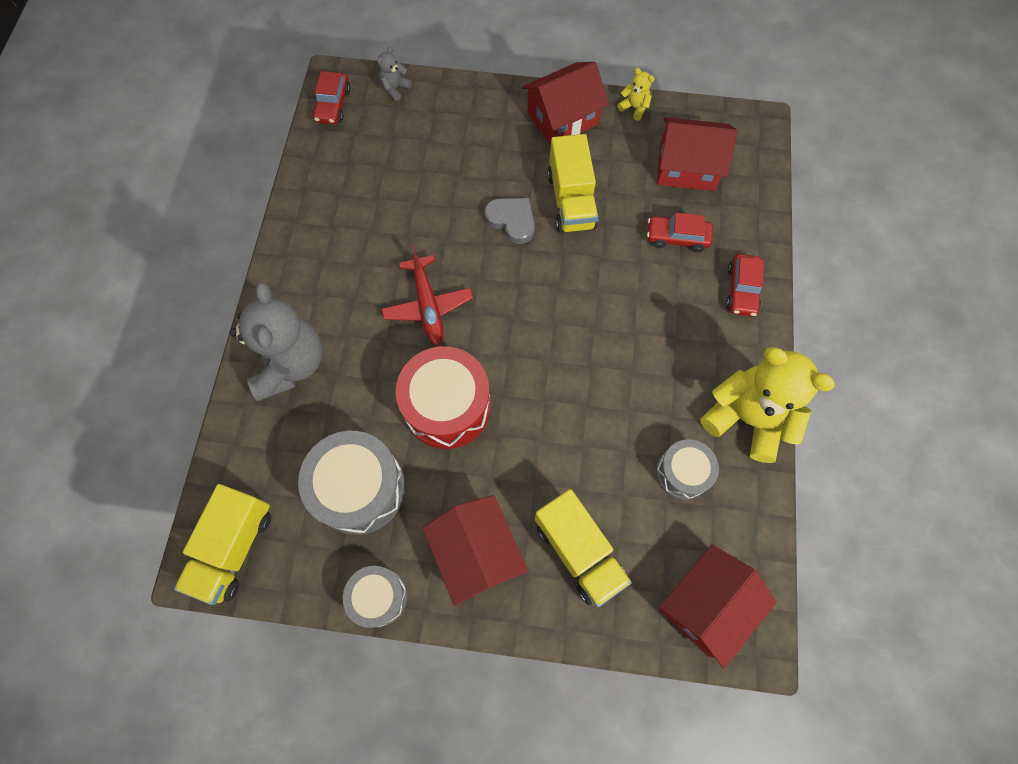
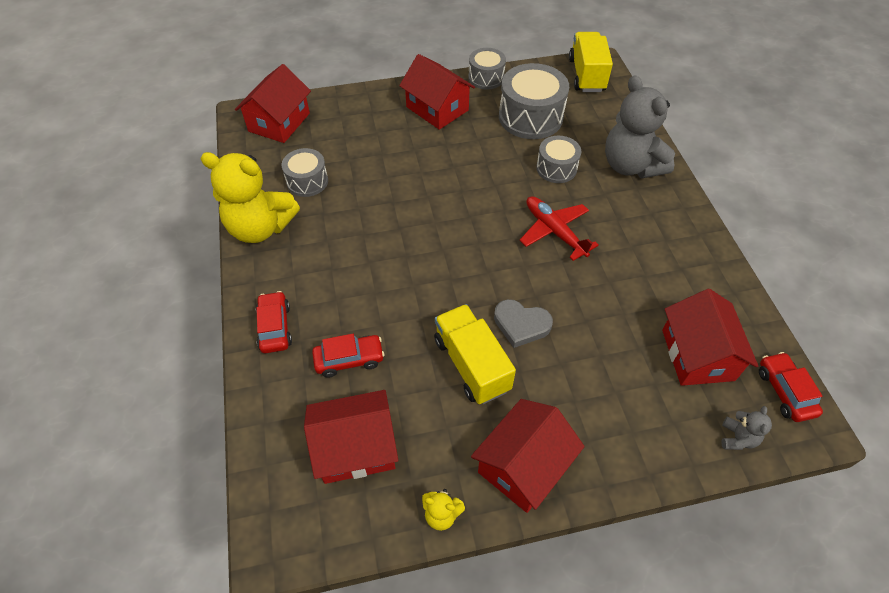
camera: 160 degrees right, 15 degrees down
red drum [395,346,491,449] -> none
yellow truck [535,489,632,607] -> none
none -> grey drum [536,136,581,183]
none -> red house [662,289,758,386]

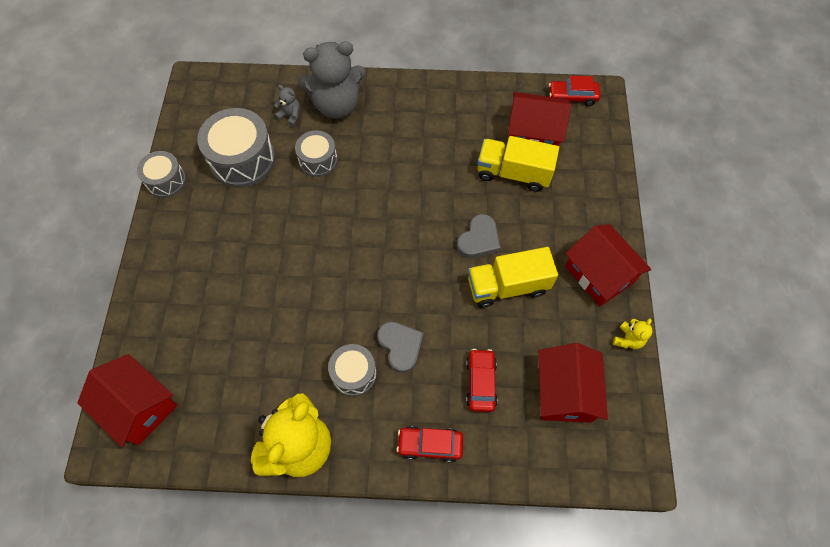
camera: 75 degrees left, 10 degrees up
grey drum [282,148,328,197] -> grey drum moved to [328,344,377,396]
red house [399,54,475,130] -> none
red plane [520,196,599,261] -> none
yellow truck [569,32,613,92] -> yellow truck moved to [477,136,559,192]
grey teddy bear [721,406,772,450] -> grey teddy bear moved to [274,85,300,127]
none -> grey heart [377,321,424,373]

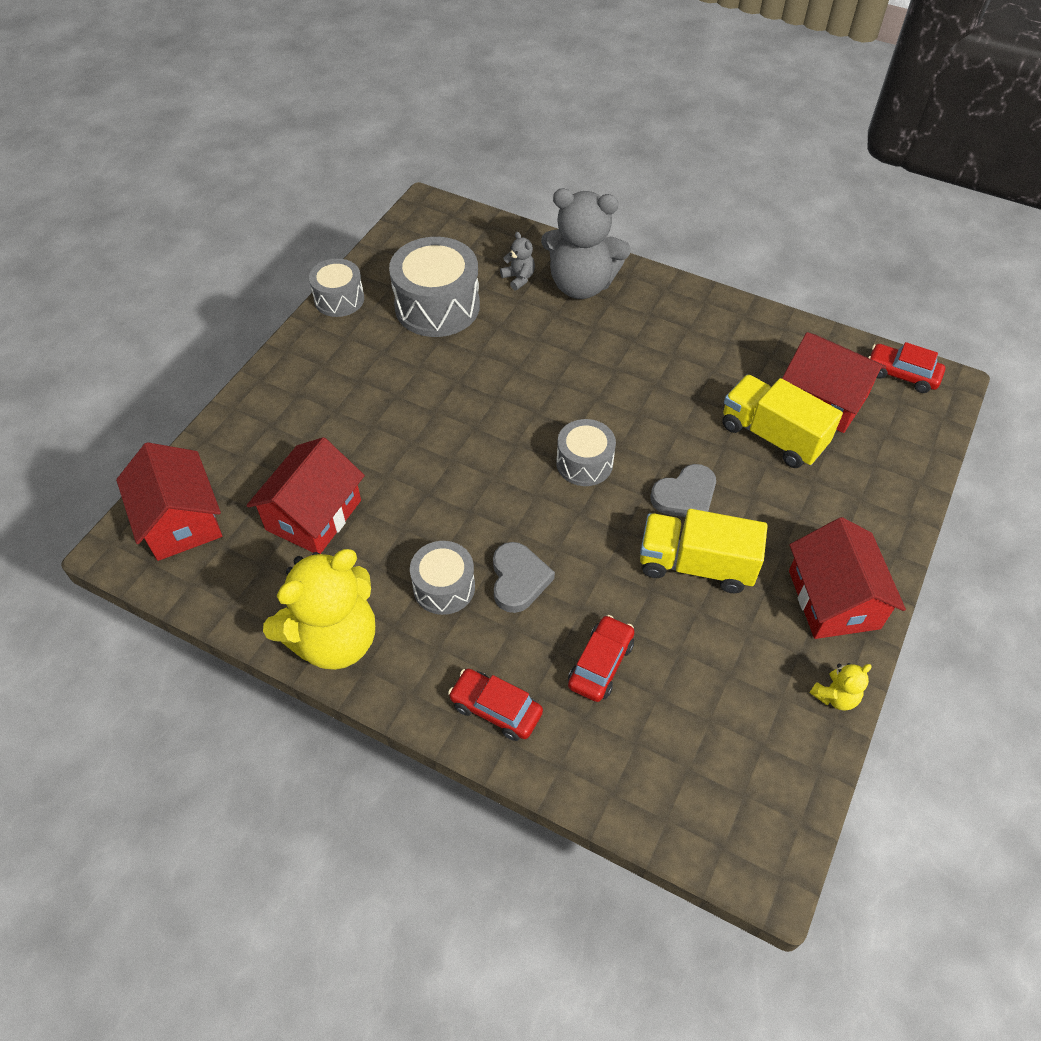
camera: 25 degrees right, 10 degrees down
grey drum [295,130,338,177] -> grey drum moved to [556,419,616,486]
red house [538,343,608,423] -> red house moved to [246,437,365,554]

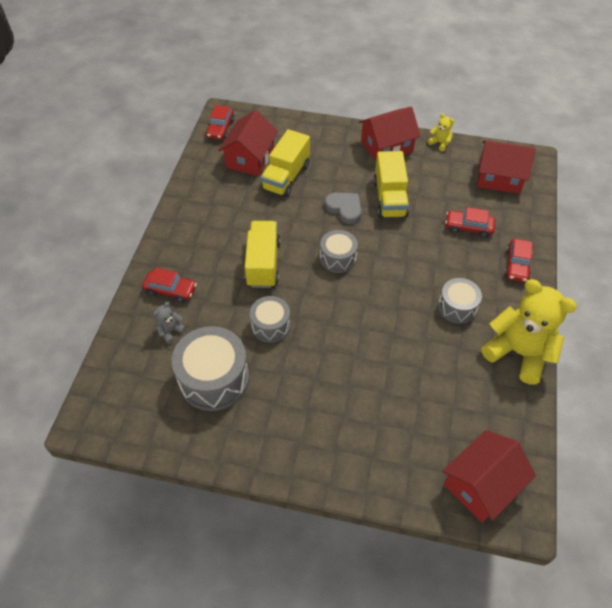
camera: 105 degrees left, 0 degrees up
red house [246,437,365,554] -> red house moved to [477,140,536,194]
grey drum [309,259,364,317] -> grey drum moved to [250,296,290,343]
grey heart [493,542,555,613] -> none
grey teddy bear [541,189,631,299] -> red car [142,267,197,303]
none -> yellow truck [245,221,281,288]

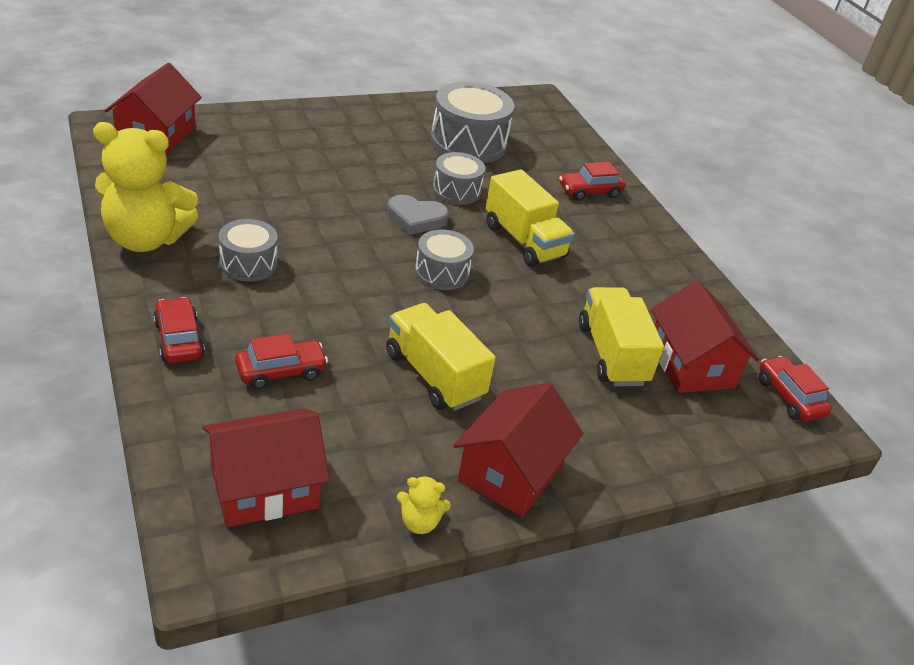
camera: 140 degrees right, 15 degrees down
grey teddy bear [153,302,186,344] -> none
grey heart [325,193,362,224] -> grey heart moved to [387,195,449,235]

